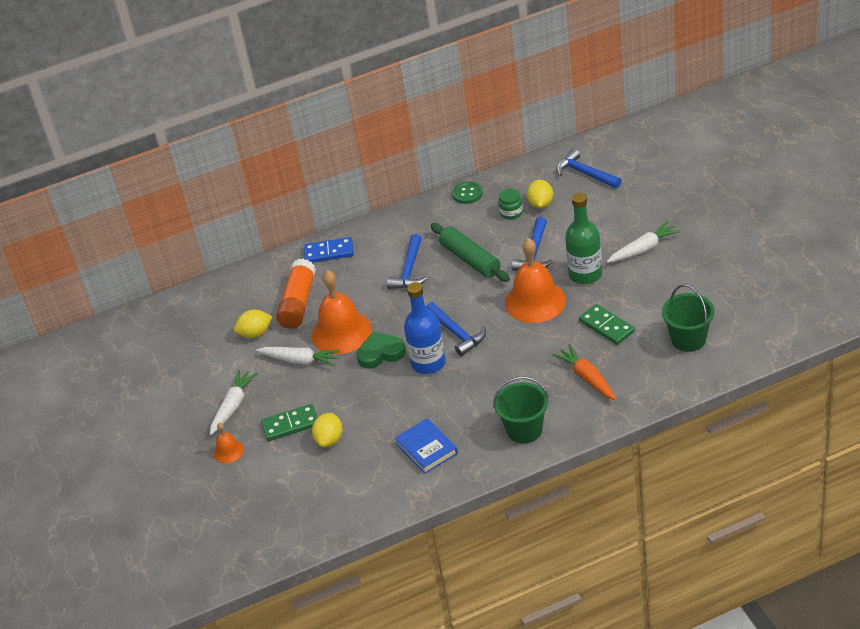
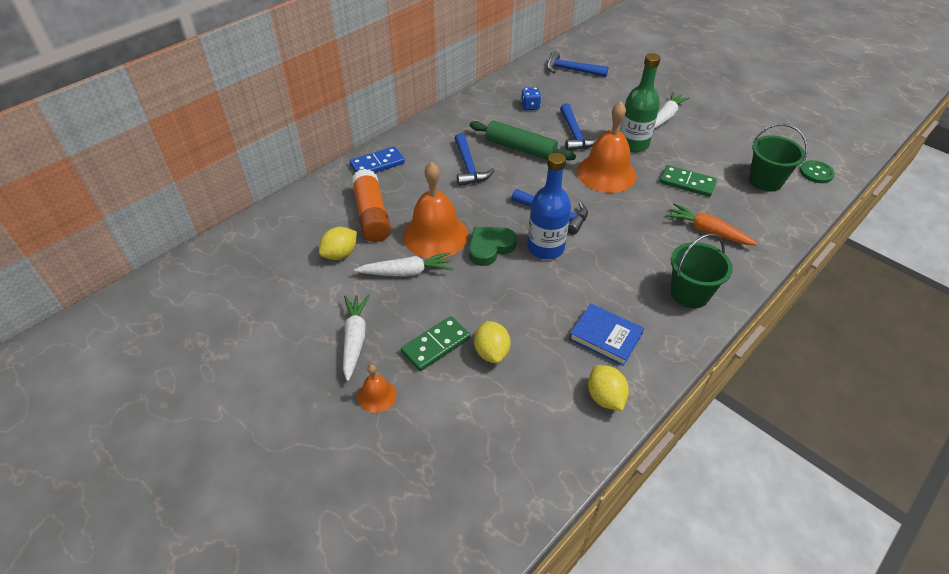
camera: 30 degrees left, 5 degrees up
green button [452,182,483,204] -> green button moved to [800,160,835,183]
green jar [498,189,523,219] -> blue dice [521,87,541,110]
yellow lemon [526,180,553,208] -> yellow lemon moved to [588,365,629,411]

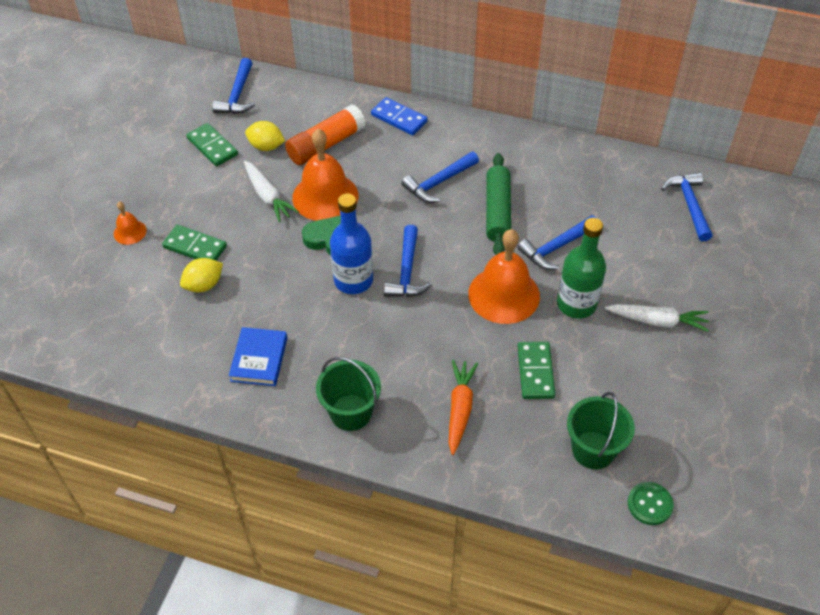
camera: 65 degrees right, 5 degrees up
white carrot [343,295,370,381] -> none
blue dice [521,87,541,110] -> none
yellow lemon [588,365,629,411] -> none
none -> green domino [186,123,238,166]
none -> blue hammer [212,58,255,114]

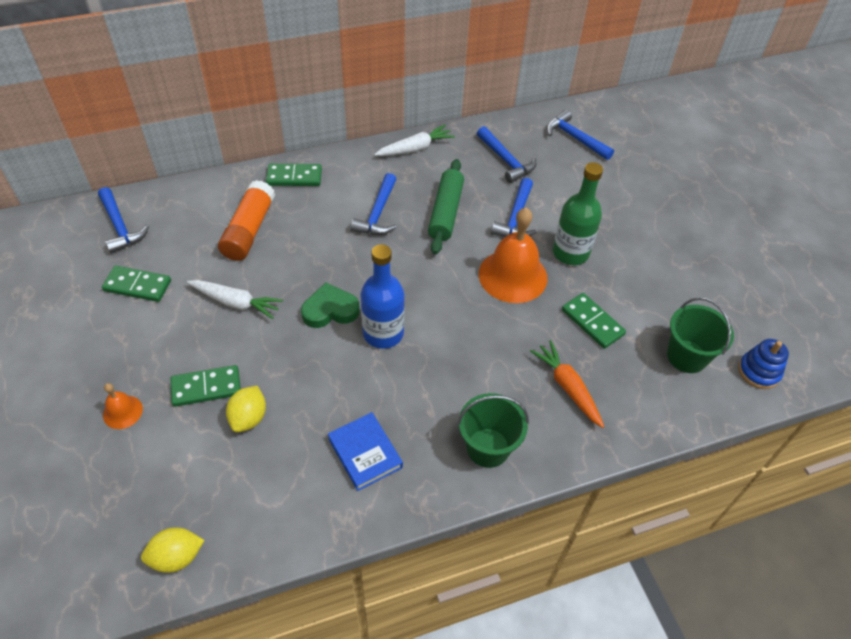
camera: 40 degrees left, 0 degrees up
yellow lemon [245,121,285,151] -> yellow lemon moved to [141,527,204,573]
orange bell [292,129,358,221] -> none
blue domino [371,97,428,135] -> green domino [266,164,322,186]
blue hammer [384,225,432,297] -> blue hammer moved to [477,126,536,183]
green rolling pin [486,153,511,255] -> green rolling pin turned 45 degrees clockwise [428,159,464,254]
white carrot [605,304,709,332] -> white carrot moved to [374,125,455,156]
green button [628,482,674,525] -> blue stacking toy [738,339,789,389]

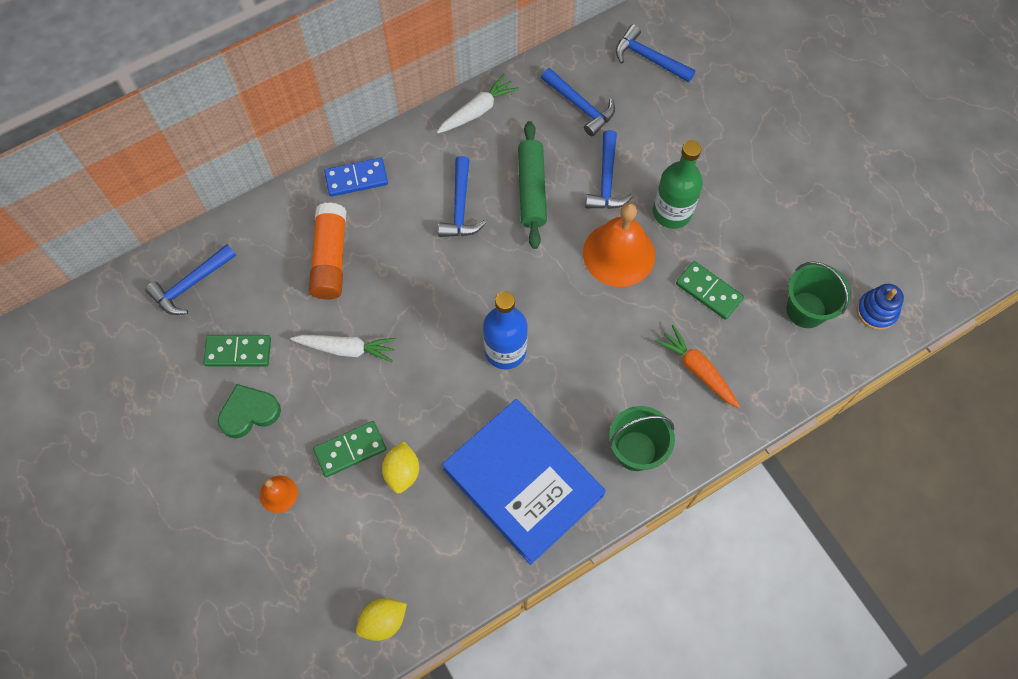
camera: 10 degrees left, 15 degrees up
blue hammer [98,187,149,254] -> blue hammer turned 90 degrees clockwise [145,244,236,315]
green domino [266,164,322,186] -> blue domino [324,158,388,197]
green heart [301,283,360,328] -> green heart moved to [218,384,281,438]
blue book [328,412,403,491] -> blue book [442,399,606,565], size x2.08

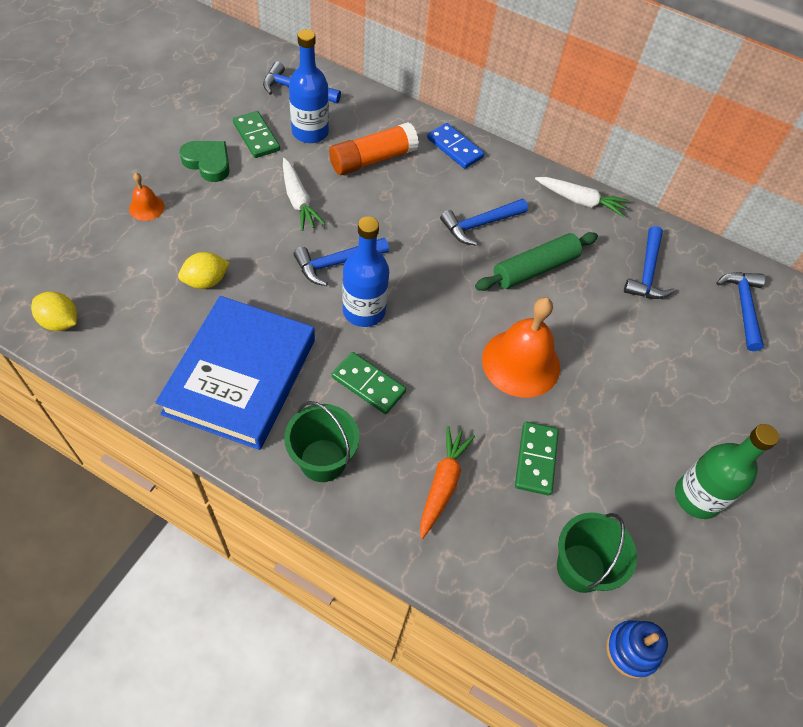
camera: 55 degrees right, 10 degrees down
green domino [313,421,386,477] -> green domino moved to [332,352,406,414]
blue hammer [585,130,633,209] -> blue hammer moved to [294,238,389,286]
green bottle [653,140,703,229] -> green bottle moved to [675,424,779,519]
none -> blue bottle [289,29,329,143]

